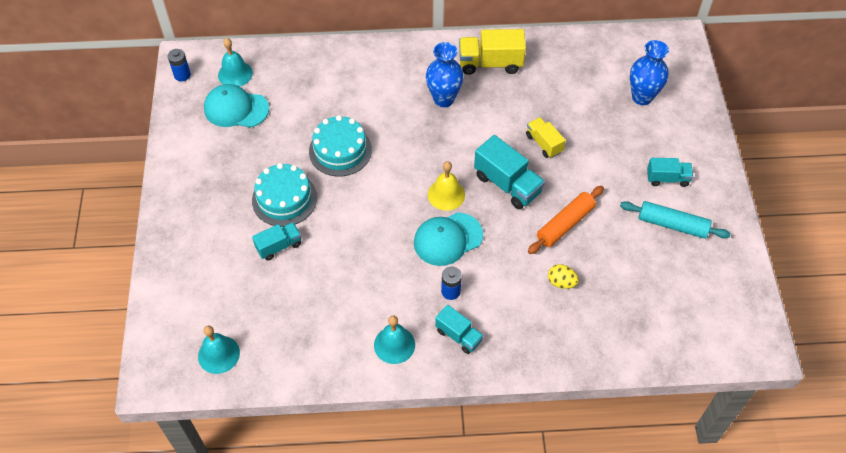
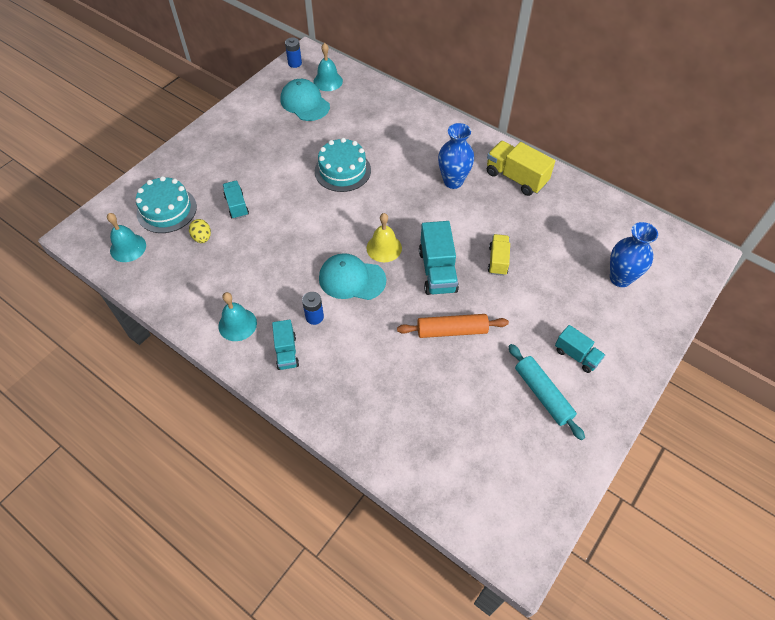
camera: 40 degrees right, 0 degrees up
turquoise cake [252,163,317,227] -> turquoise cake moved to [136,176,197,233]
turquoise truck [252,222,301,261] -> turquoise truck turned 120 degrees counterclockwise [223,181,249,219]
yellow egg [548,264,579,289] -> yellow egg moved to [189,219,211,243]

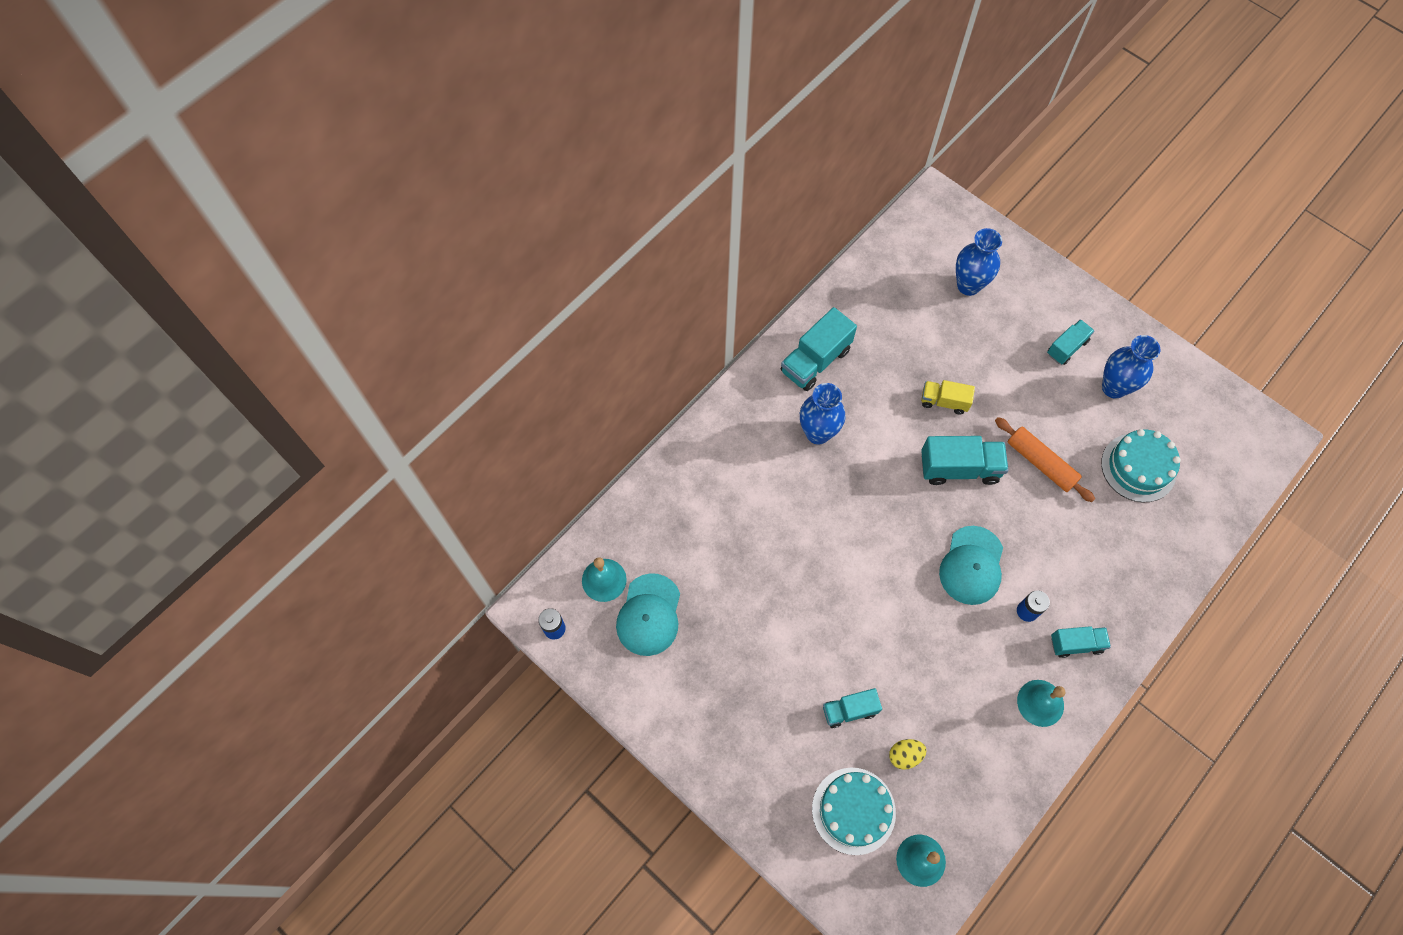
camera: 85 degrees left, 10 degrees up
turquoise cap [280,79,330,121] -> turquoise cap turned 45 degrees counterclockwise [616,573,680,656]
turquoise cake [315,138,371,192] -> turquoise cake moved to [1101,429,1181,503]
yellow bell [366,213,402,262] -> none
orange rolling pin [397,314,509,338] -> orange rolling pin turned 45 degrees counterclockwise [995,417,1095,502]
yellow truck [487,141,555,196] -> turquoise truck [781,307,857,391]
turquoise rolling pin [508,344,585,440] -> blue vase [1102,335,1160,399]

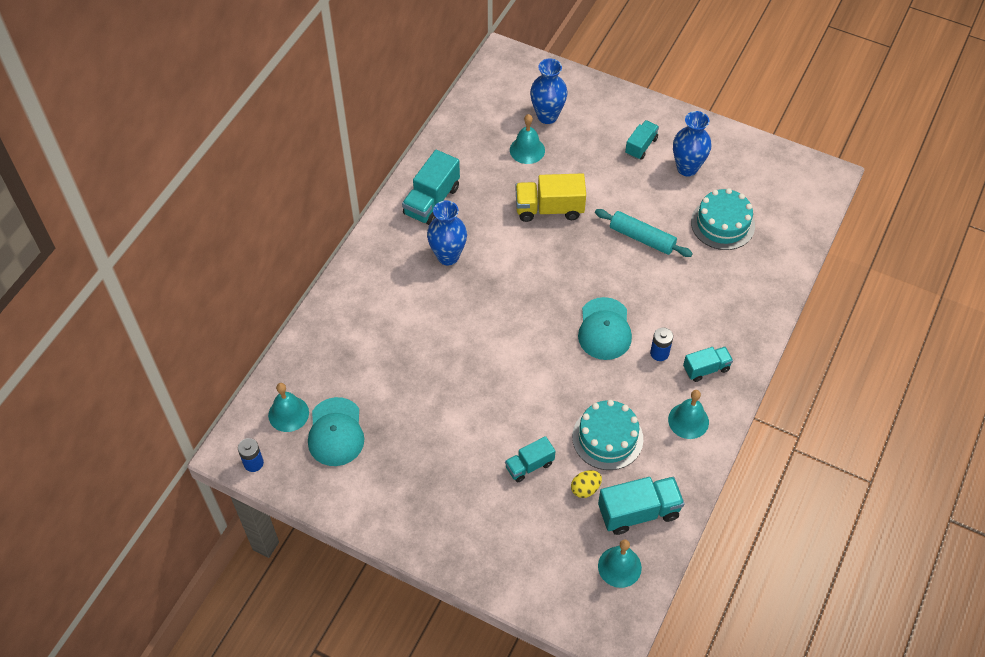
camera: 15 degrees left, 10 degrees down
turquoise cake [812,768,896,855] -> turquoise cake moved to [572,400,643,470]
yellow truck [921,380,975,414] -> yellow truck [515,173,586,222], size x1.62
turquoise truck [921,436,1009,485] -> turquoise truck moved to [598,477,685,535]
orange rolling pin [995,417,1095,502] -> turquoise rolling pin [595,209,693,257]
none -> turquoise bell [510,114,545,164]

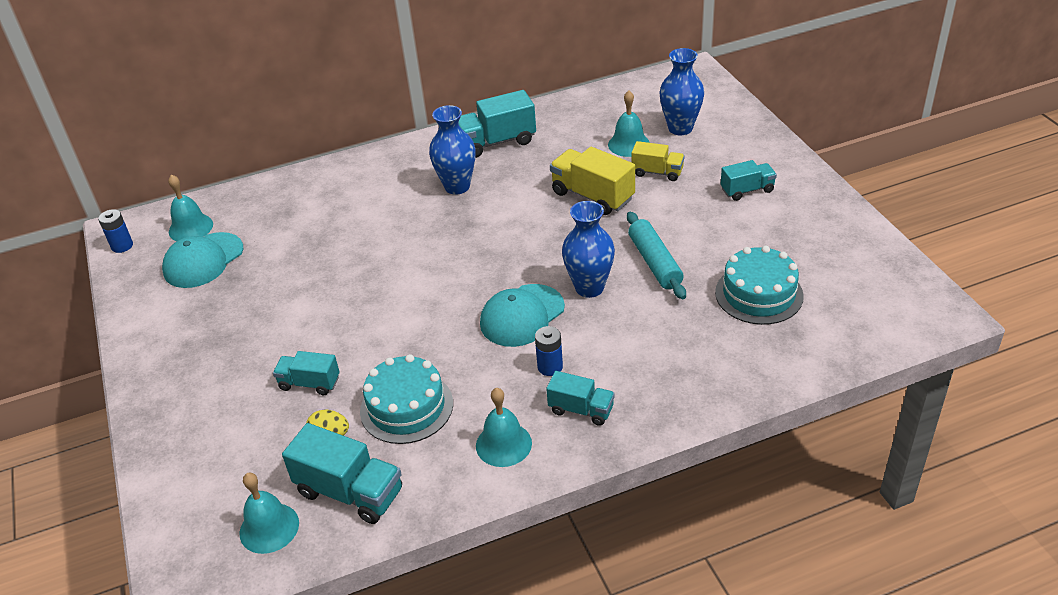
camera: 45 degrees right, 15 degrees down
blue vase [673,111,711,176] -> blue vase moved to [562,201,615,298]
none -> yellow truck [632,141,685,181]

